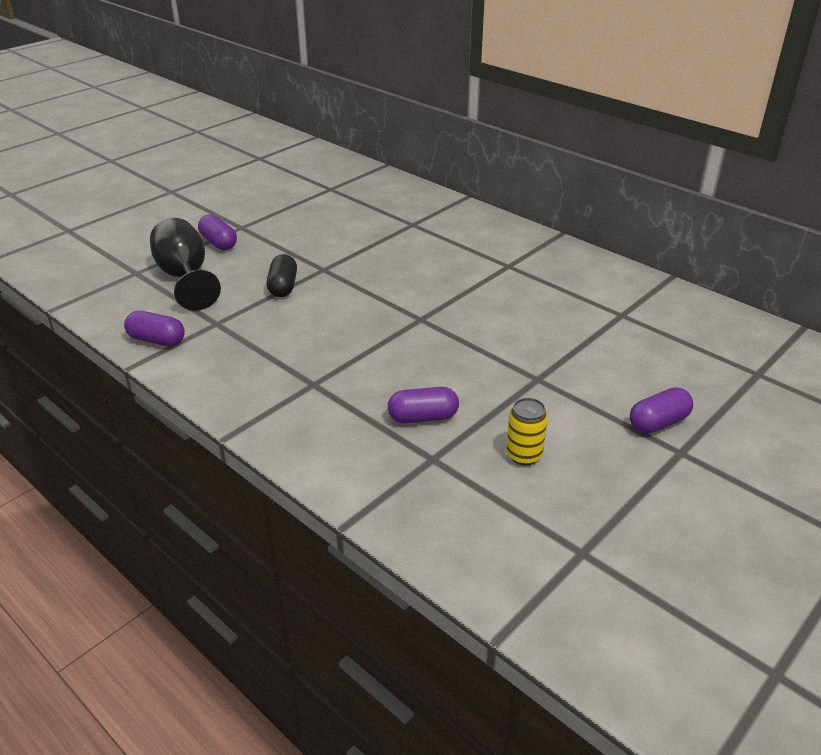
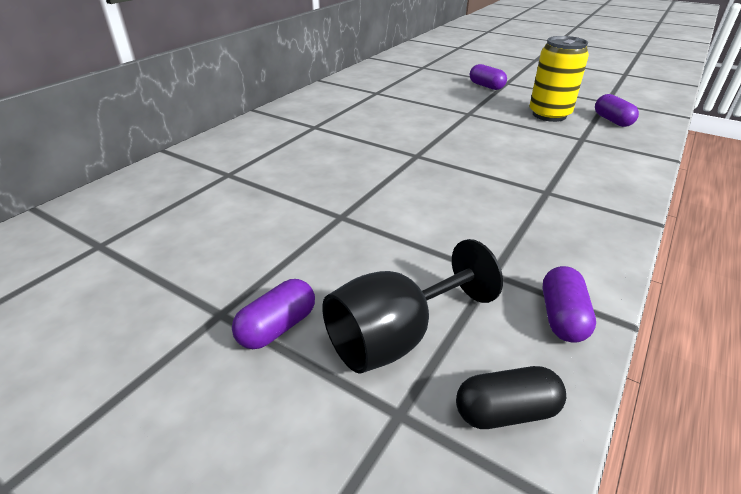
camera: 100 degrees left, 0 degrees up
black capsule [267,254,297,297] -> black capsule moved to [456,366,566,429]
purple capsule [388,387,459,423] -> purple capsule moved to [595,94,639,127]
yellow can [506,398,548,465] -> yellow can [529,36,589,122], size x1.82

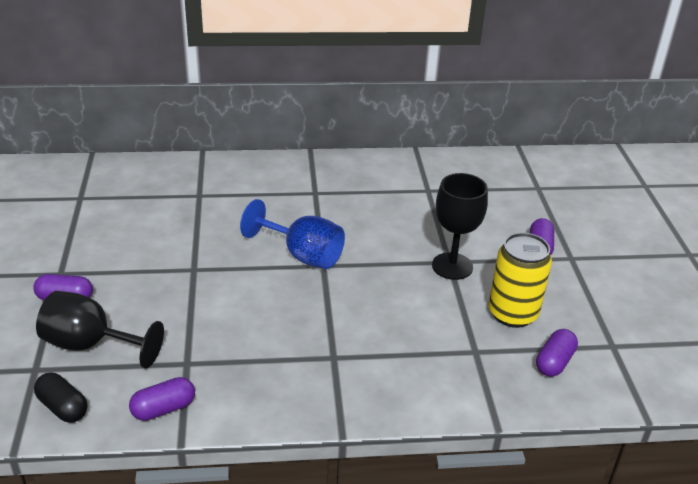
camera: 50 degrees right, 0 degrees up
none -> blue goblet [240,199,345,269]
none -> black goblet [432,173,488,280]

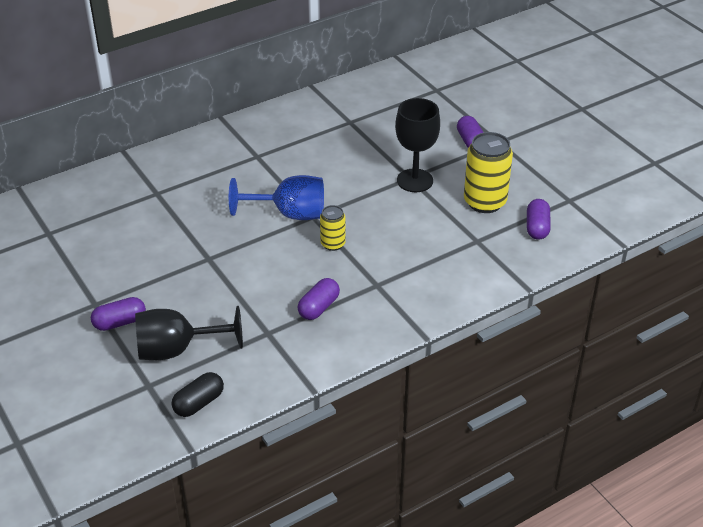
camera: 25 degrees left, 5 degrees up
black capsule [34,372,88,423] -> black capsule turned 60 degrees counterclockwise [172,372,224,417]
purple capsule [129,377,195,421] -> purple capsule moved to [297,278,340,320]
none -> yellow can [320,205,345,251]

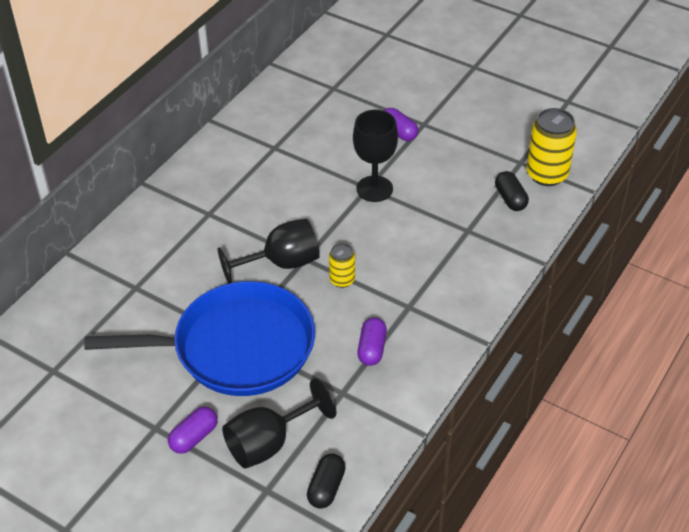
camera: 25 degrees left, 5 degrees up
blue goblet [229,175,324,220] -> black goblet [218,219,320,284]
yellow can [464,132,513,213] -> yellow can moved to [527,108,577,186]
purple capsule [527,199,551,240] -> black capsule [495,171,529,211]
none -> blue pan [84,281,315,396]

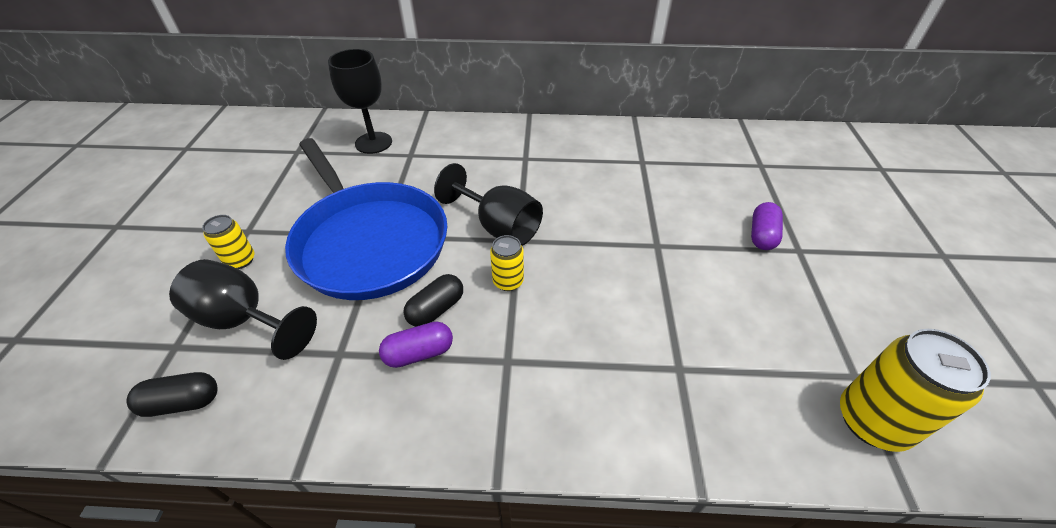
camera: 60 degrees right, 0 degrees up
purple capsule [168,407,217,454] -> yellow can [202,215,255,269]
black goblet [353,110,398,202] -> black goblet moved to [328,49,392,154]
black capsule [495,171,529,211] -> black capsule moved to [403,274,463,327]

